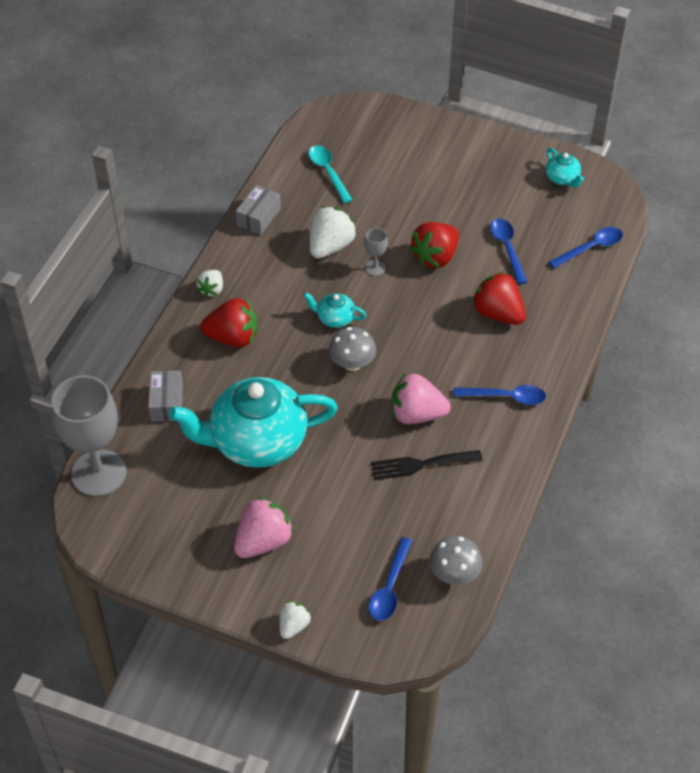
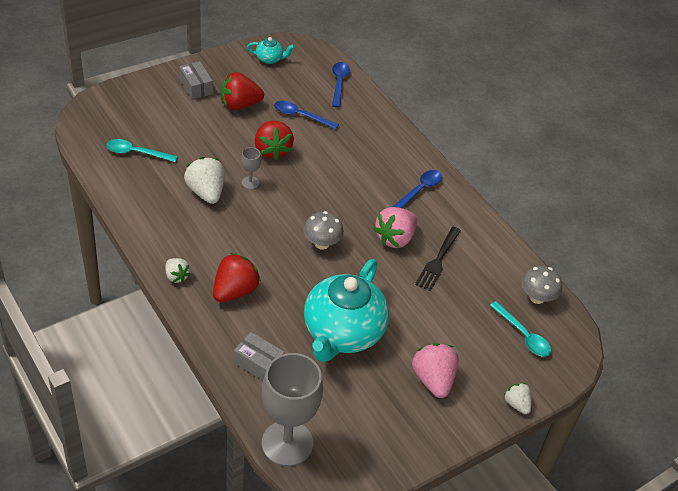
camera: 60 degrees left, 5 degrees down
grey box [236,185,281,235] -> grey box moved to [179,61,213,99]
turquoise teapot [304,292,367,328] -> none
blue spoon [368,537,412,621] -> turquoise spoon [490,301,551,357]
red strawberry [472,272,526,325] -> red strawberry moved to [221,72,264,110]

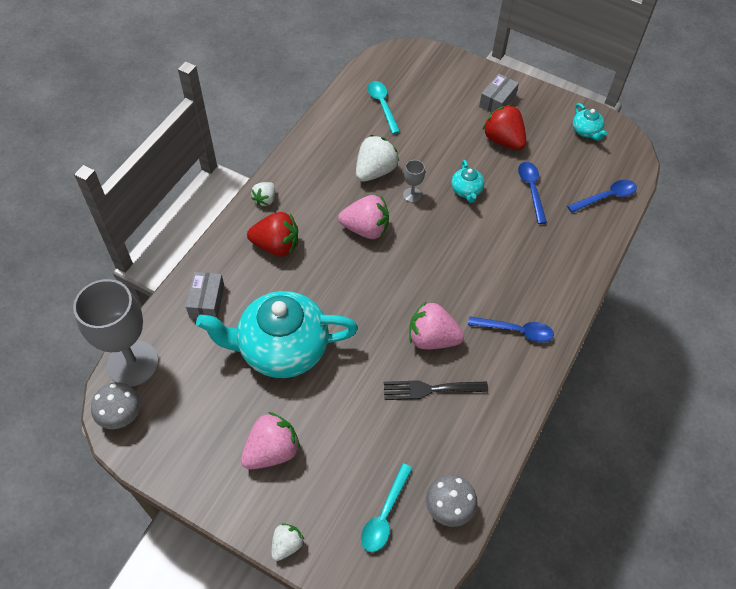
camera: 65 degrees right, 10 degrees up
red strawberry [255,121,294,160] -> turquoise teapot [451,160,484,203]
grey mushroom [303,211,344,249] -> grey mushroom moved to [91,382,141,429]
none -> pink strawberry [338,195,389,239]

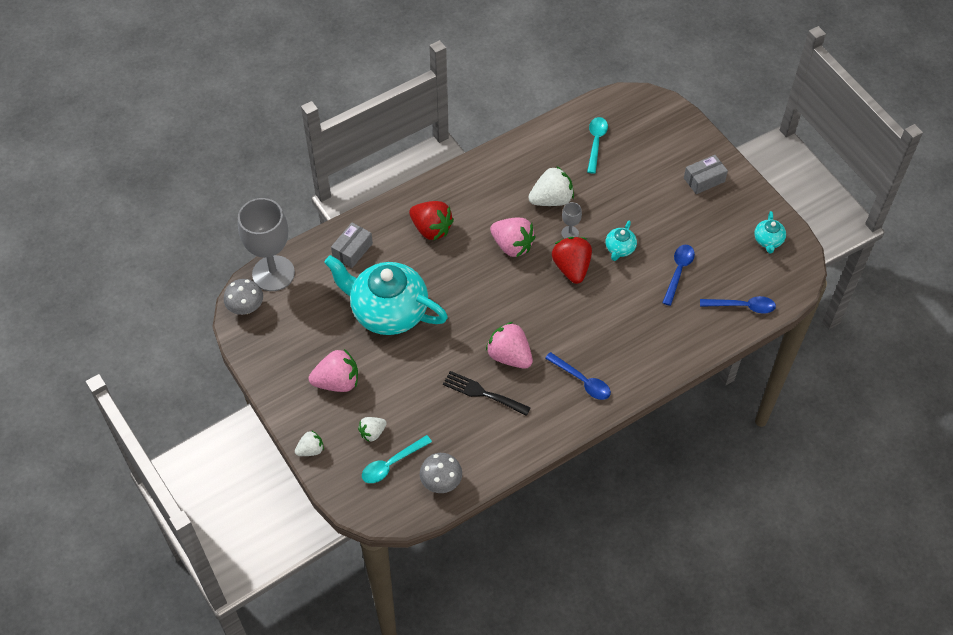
camera: 30 degrees right, 0 degrees up
white strawberry [251,182,275,206] -> white strawberry moved to [358,417,387,442]
red strawberry [483,105,526,150] -> red strawberry moved to [552,237,592,284]

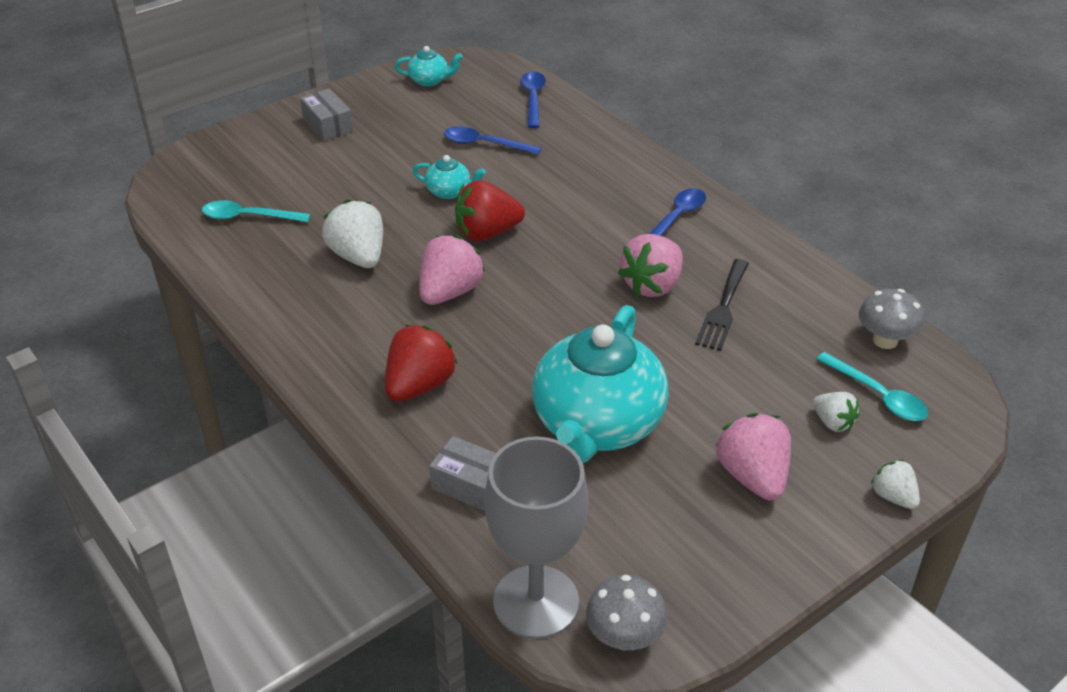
camera: 95 degrees left, 15 degrees down
grey goblet [561,202,582,239] -> none

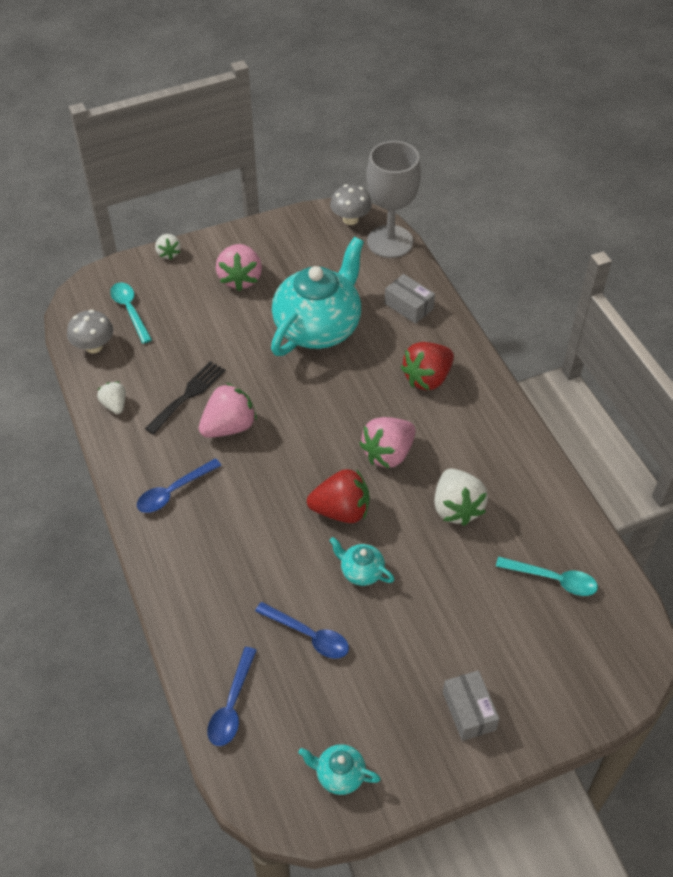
camera: 165 degrees left, 10 degrees up
white strawberry [813,392,859,432] -> white strawberry moved to [97,382,126,414]

